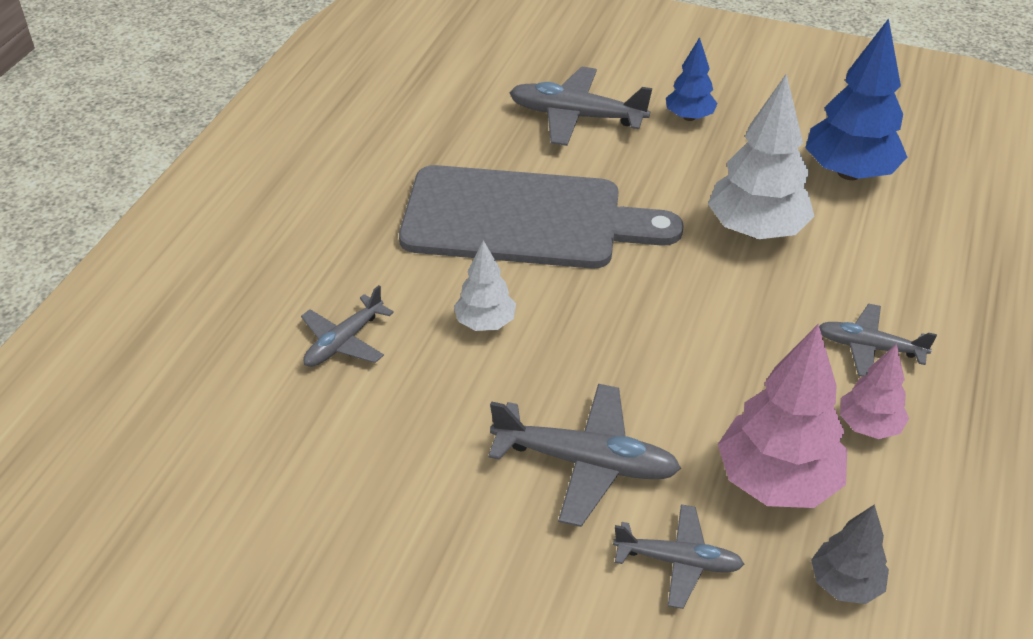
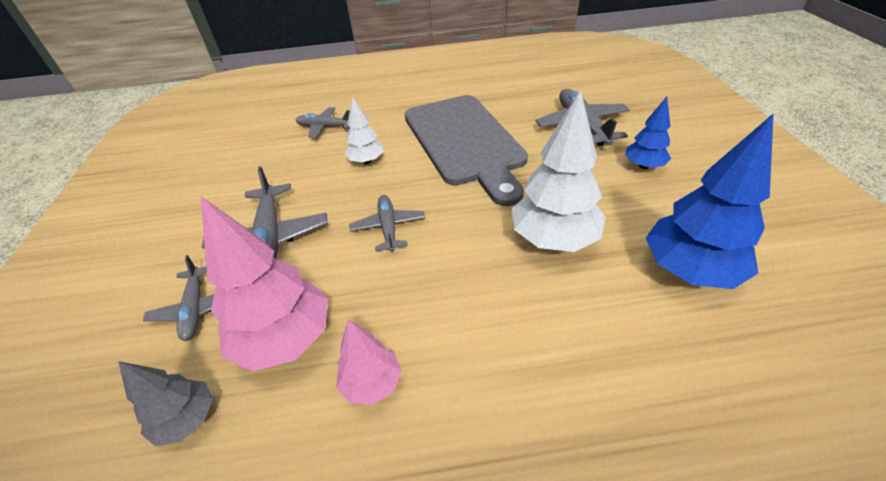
camera: 65 degrees right, 0 degrees up
grey plane [819,304,937,377] -> grey plane moved to [349,195,425,252]

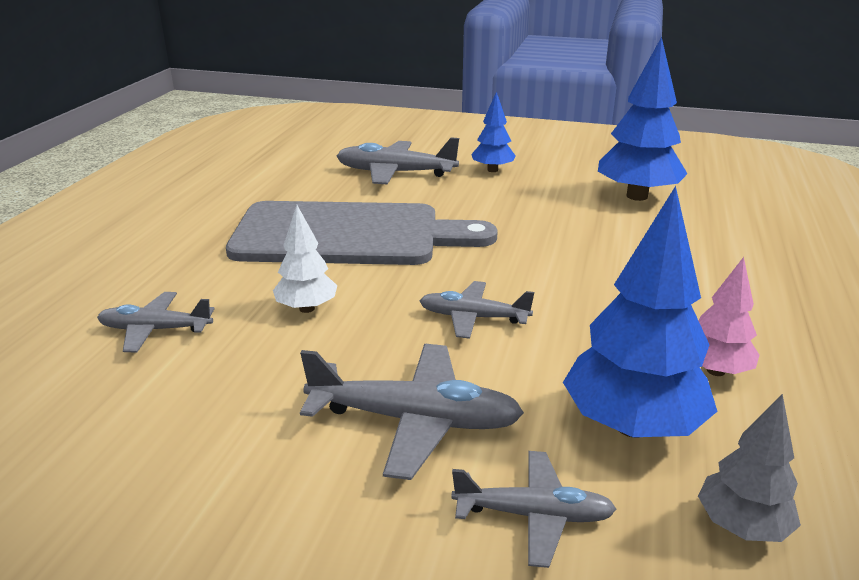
camera: 70 degrees left, 15 degrees down
pink tree [201,196,328,372] -> blue tree [563,186,717,438]
grey plane [296,107,350,138] -> grey plane turned 60 degrees clockwise [97,292,215,353]
white tree [512,89,606,252] -> none

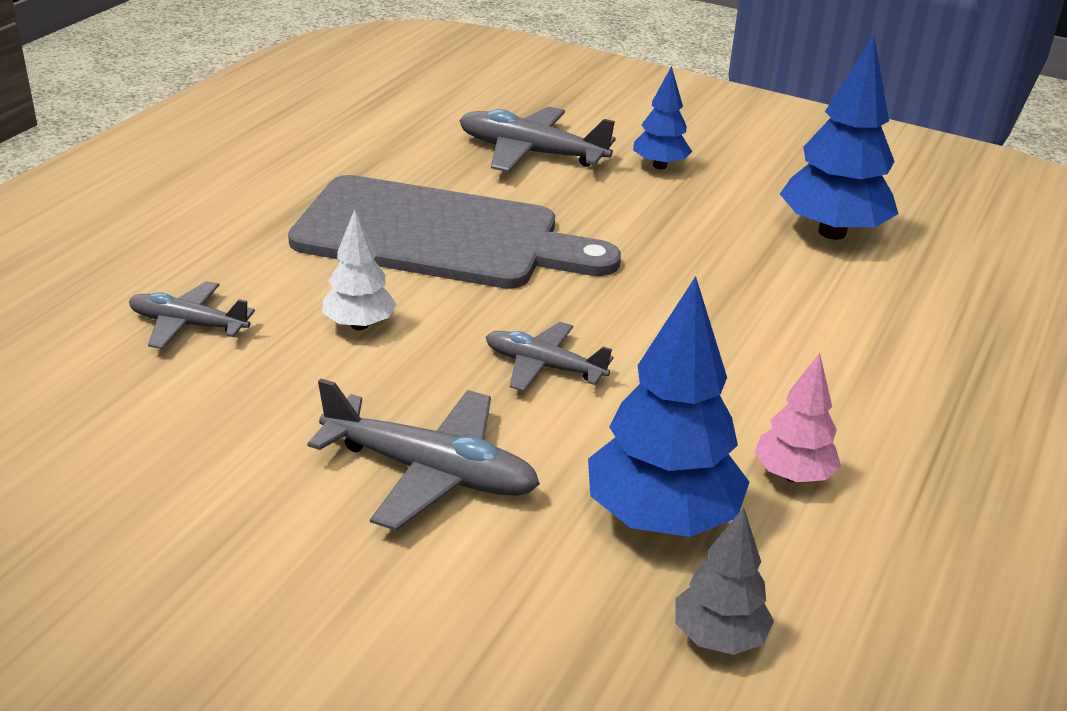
camera: 10 degrees right, 5 degrees up
grey plane [451,451,616,568] -> none

